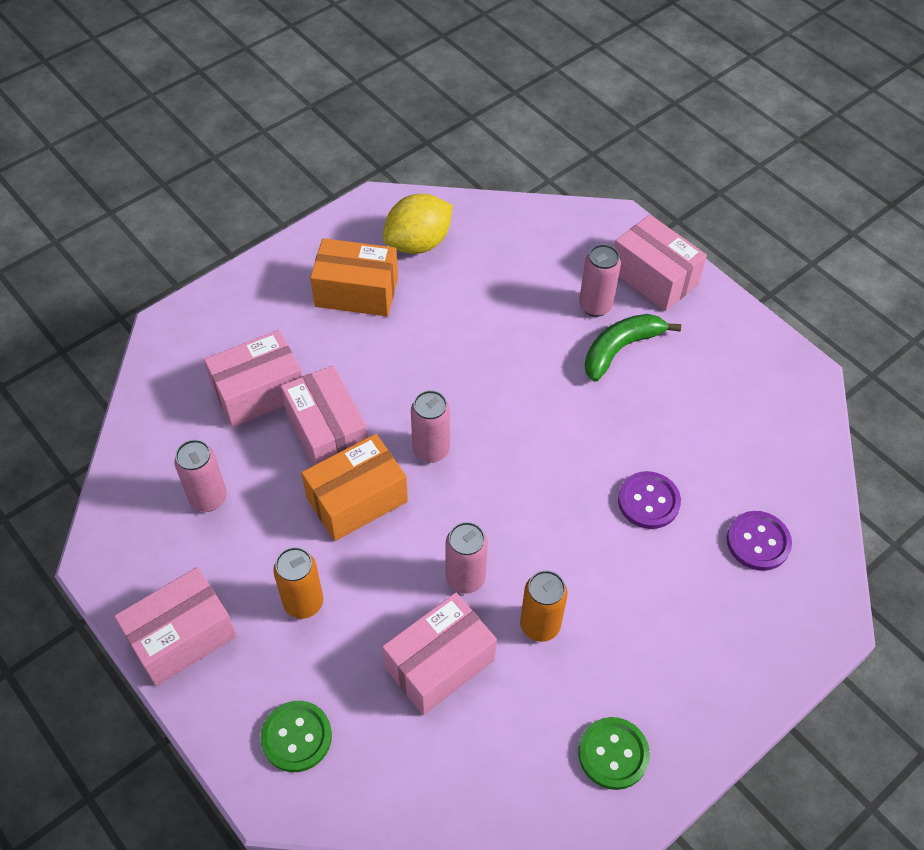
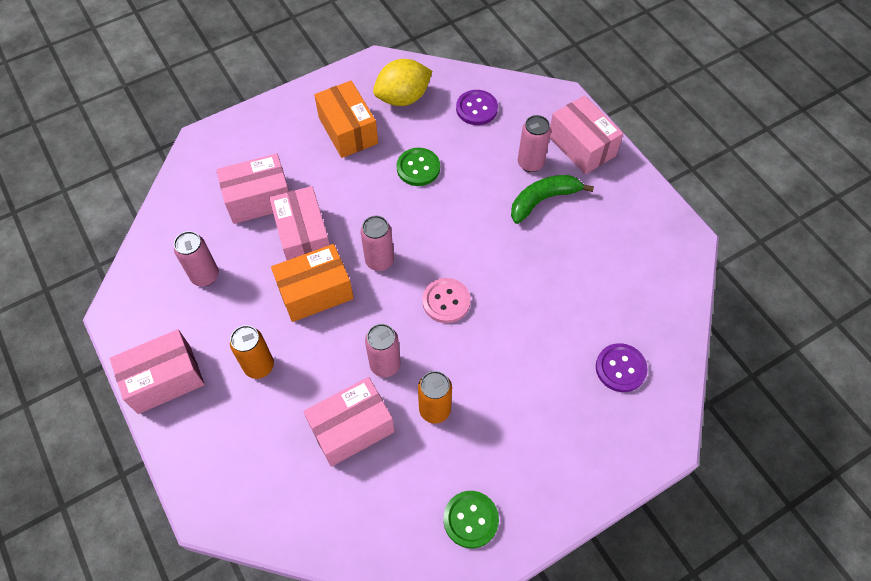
camera: 10 degrees right, 5 degrees up
green button [261,701,332,772] -> green button moved to [396,148,440,186]
orange box [310,238,398,316] -> orange box turned 45 degrees clockwise [314,81,378,158]
purple button [618,471,681,529] -> purple button moved to [456,90,498,125]
none -> pink button [422,278,471,323]

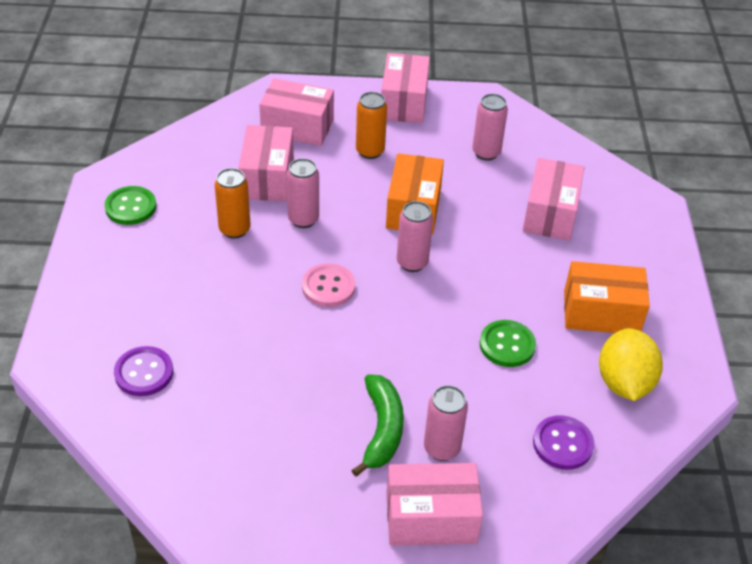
camera: 120 degrees right, 15 degrees down
pink box [269,186,330,260] -> pink box moved to [259,78,334,146]

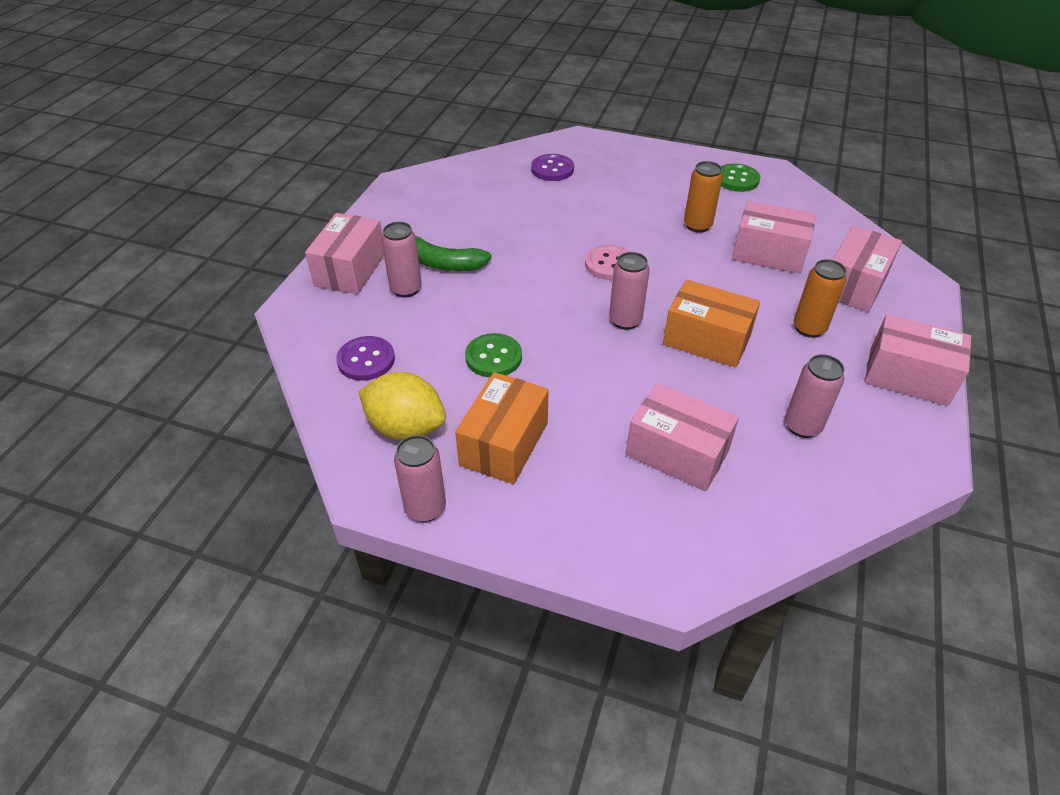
camera: 110 degrees right, 0 degrees up
pink can [287,158,319,228] -> pink can moved to [394,435,446,522]

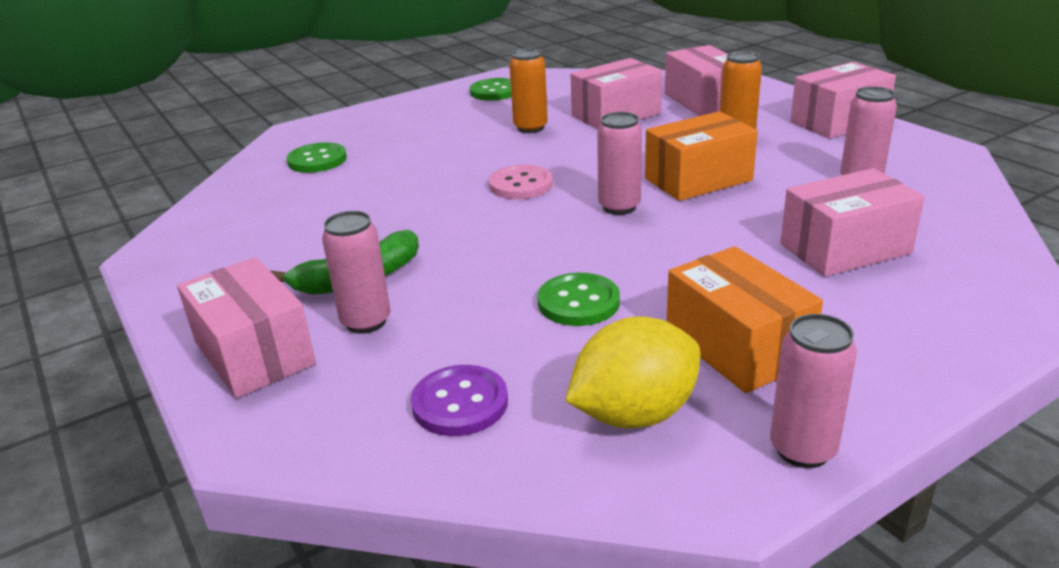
camera: 50 degrees left, 15 degrees down
purple button [531,154,574,181] -> green button [286,142,347,173]

